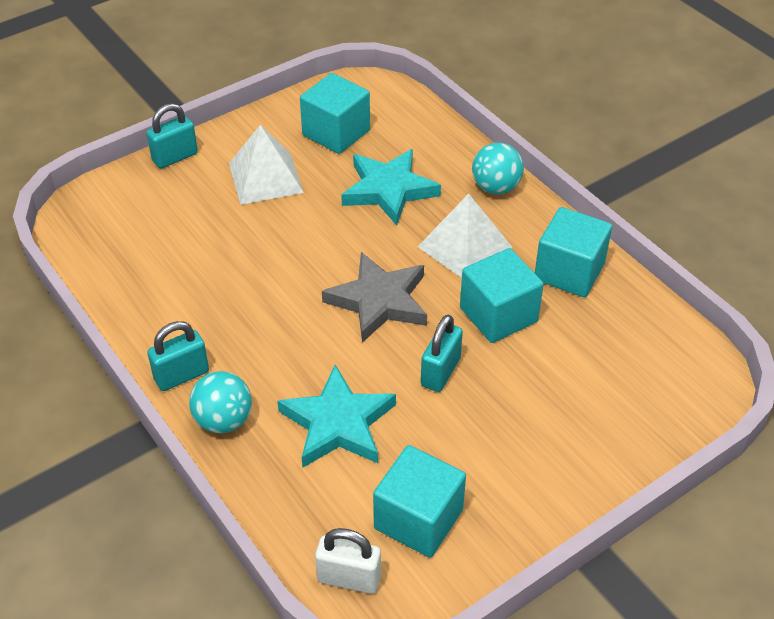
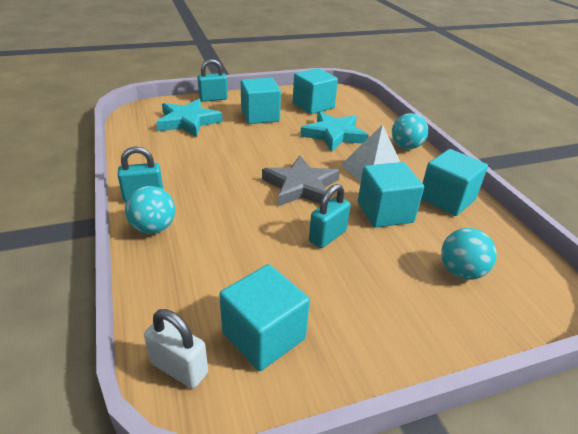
camera: 15 degrees right, 10 degrees down
white pyramid [229,125,304,205] -> turquoise cube [241,78,281,124]
turquoise star [277,365,396,467] -> turquoise star moved to [156,99,223,137]
none -> turquoise ball [441,228,497,280]

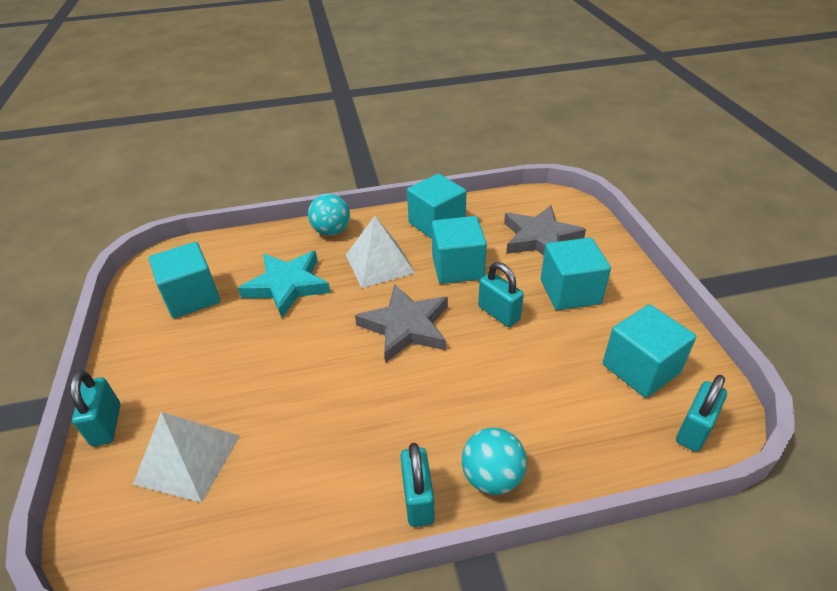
camera: 80 degrees left, 5 degrees up
white padlock [144,309,208,389] -> turquoise padlock [676,375,727,452]
turquoise star [156,99,223,137] -> white pyramid [133,412,240,503]
turquoise cube [241,78,281,124] -> turquoise cube moved to [541,238,611,310]
turquoise ball [441,228,497,280] -> grey star [504,205,586,255]

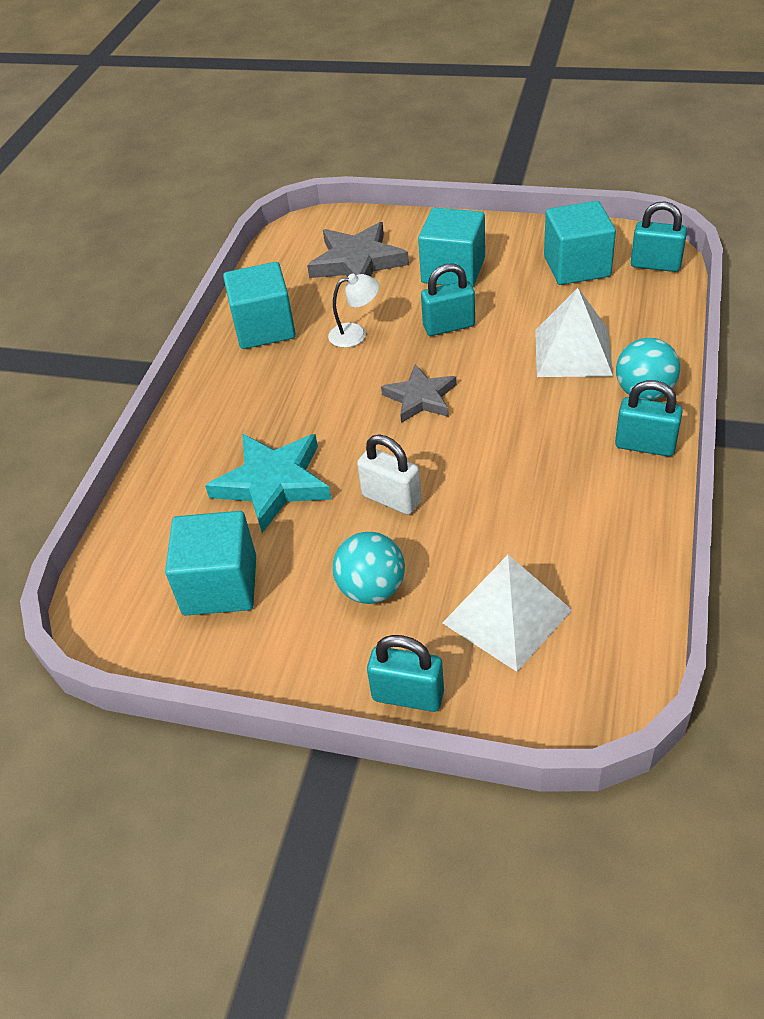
camera: 60 degrees left, 5 degrees up
turquoise ball [308,194,350,236] -> turquoise ball moved to [333,531,405,604]
white pyramid [346,216,415,288] -> white pyramid moved to [535,288,613,377]
grey star [355,284,448,363] -> grey star [381,364,456,423], size x0.65
turquoise cube [432,216,487,284] -> white lamp [328,273,379,348]
turquoise padlock [676,375,727,452] -> turquoise padlock turned 45 degrees counterclockwise [631,201,687,272]
none -> white padlock [357,435,421,515]

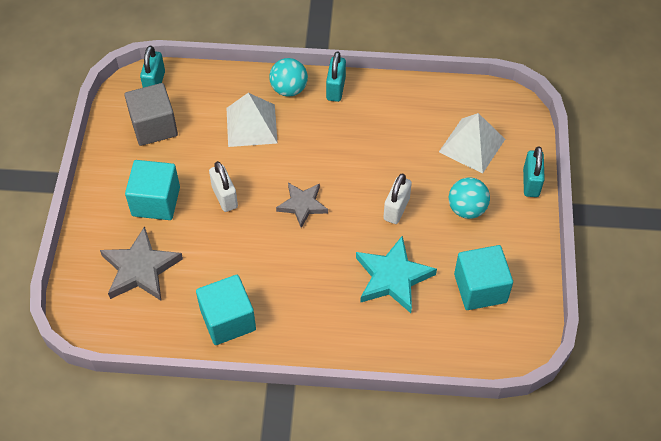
camera: 105 degrees left, 10 degrees up
white lamp [328,273,379,348] -> none
turquoise padlock [421,263,475,336] -> white padlock [209,161,238,212]
turquoise cube [544,201,616,285] -> grey cube [124,83,178,146]

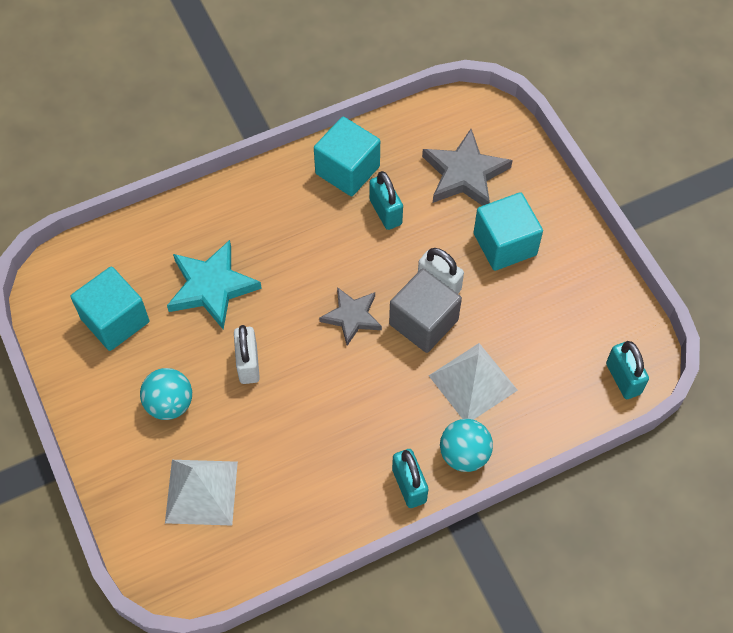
camera: 150 degrees right, 5 degrees up
grey cube [124,83,178,146] -> grey cube moved to [389,269,462,353]
turquoise padlock [523,146,545,197] -> turquoise padlock moved to [369,171,403,230]

